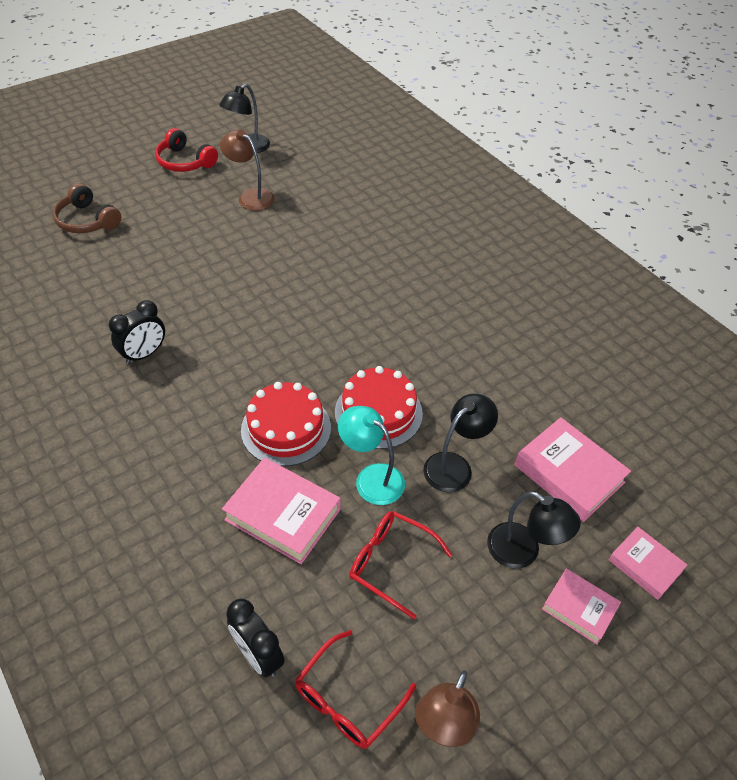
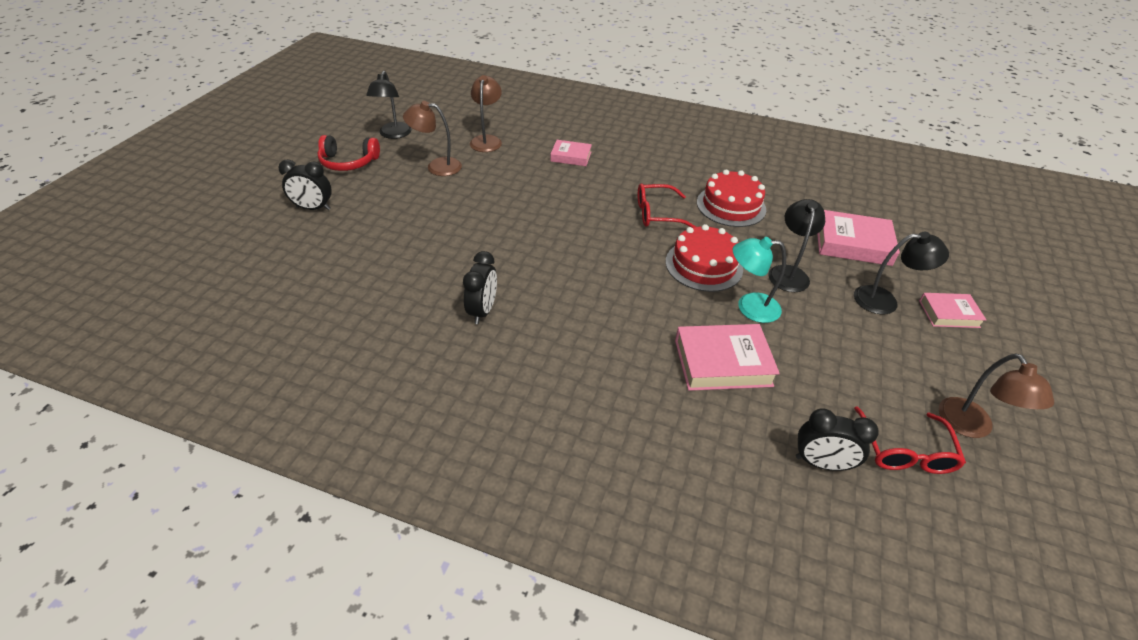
camera: 35 degrees left, 5 degrees down
brown headphones [53,183,121,233] -> none
red cake [241,382,331,466] -> red cake moved to [697,170,766,227]
red glasses [349,511,452,619] -> red glasses moved to [638,183,696,228]
pink book [609,527,687,600] -> pink book moved to [551,140,592,166]
none -> black clock [278,159,332,210]
none -> brown lamp [470,75,502,152]

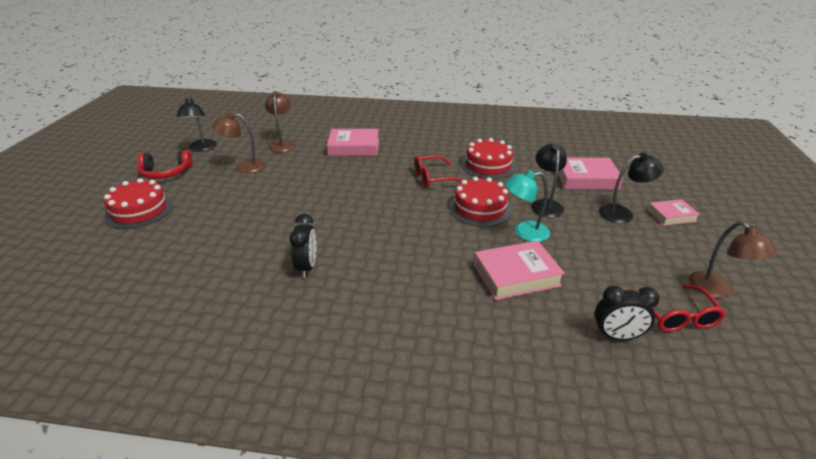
camera: 10 degrees left, 10 degrees down
black clock [278,159,332,210] -> red cake [104,178,173,229]
pink book [551,140,592,166] -> pink book [327,129,379,156], size x1.64

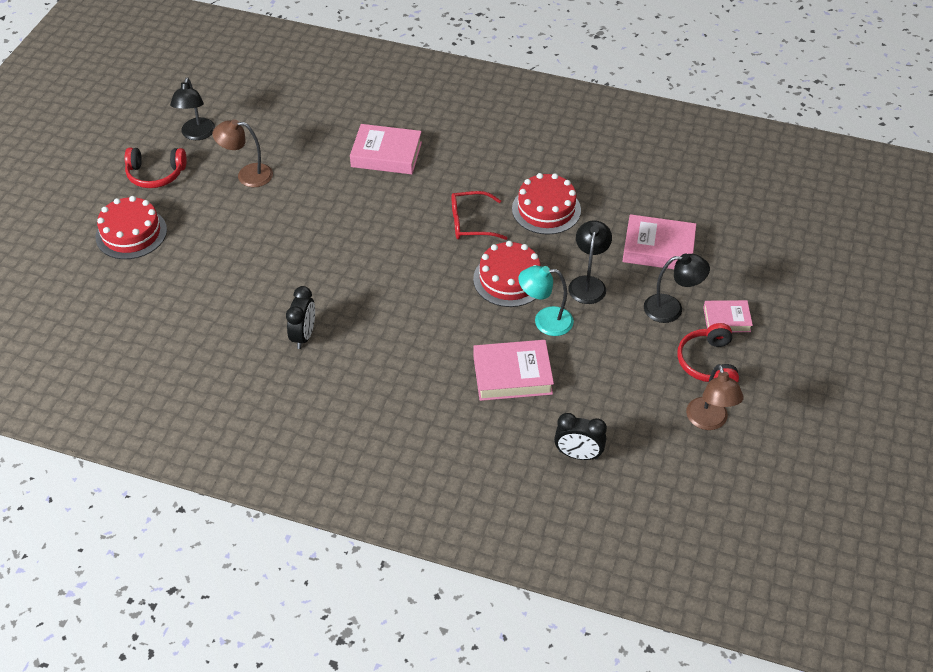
camera: 10 degrees right, 15 degrees up
brown lamp [265,91,295,152] -> none
red glasses [630,285,726,332] -> none
none -> red headphones [677,323,739,383]

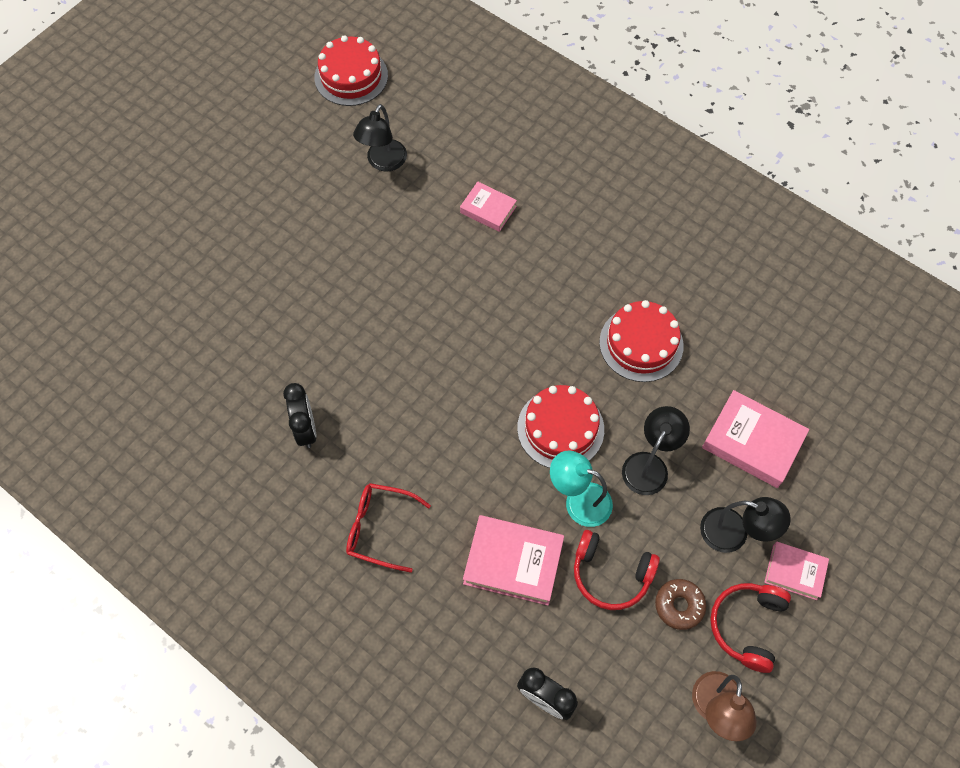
camera: 20 degrees right, 15 degrees up
red cake [96,196,167,259] -> red cake moved to [314,35,388,106]
red headphones [125,148,187,188] -> red headphones moved to [574,530,660,610]
black lamp [170,77,215,140] -> black lamp moved to [353,104,407,171]
brown lamp [212,119,273,187] -> none
black clock [286,286,315,349] -> black clock turned 45 degrees counterclockwise [283,383,317,448]
pink book [350,124,422,174] -> pink book [460,181,517,232], size x0.61
red glasses [452,191,507,240] -> red glasses moved to [346,483,431,573]
none -> brown donut [655,579,706,630]

